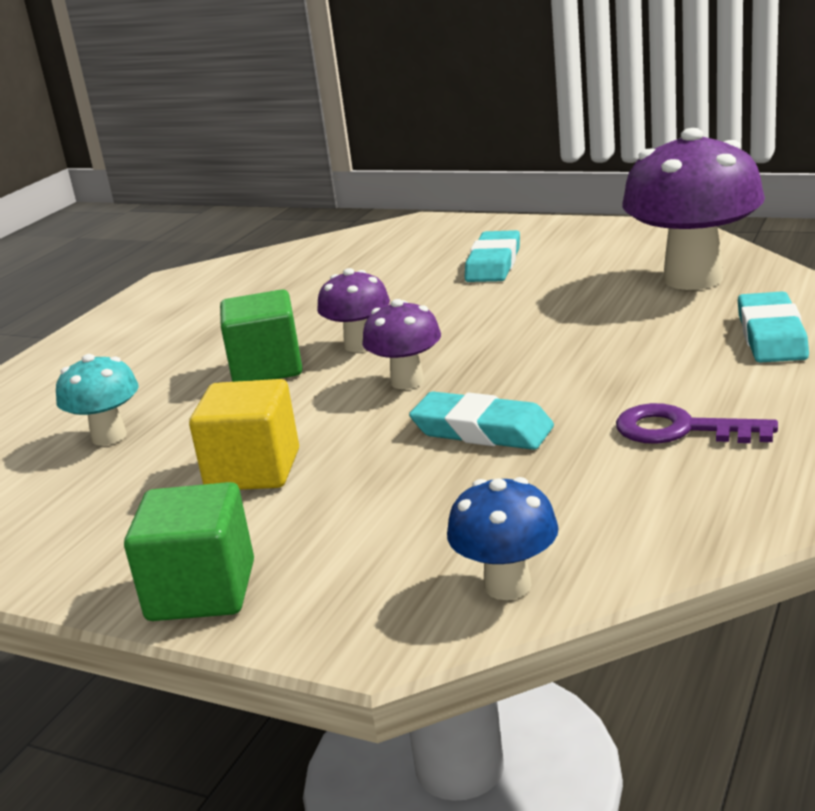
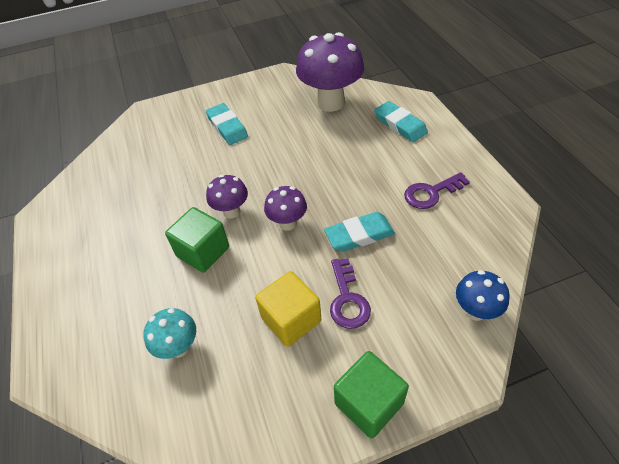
camera: 45 degrees left, 25 degrees up
none -> purple key [330,258,371,329]

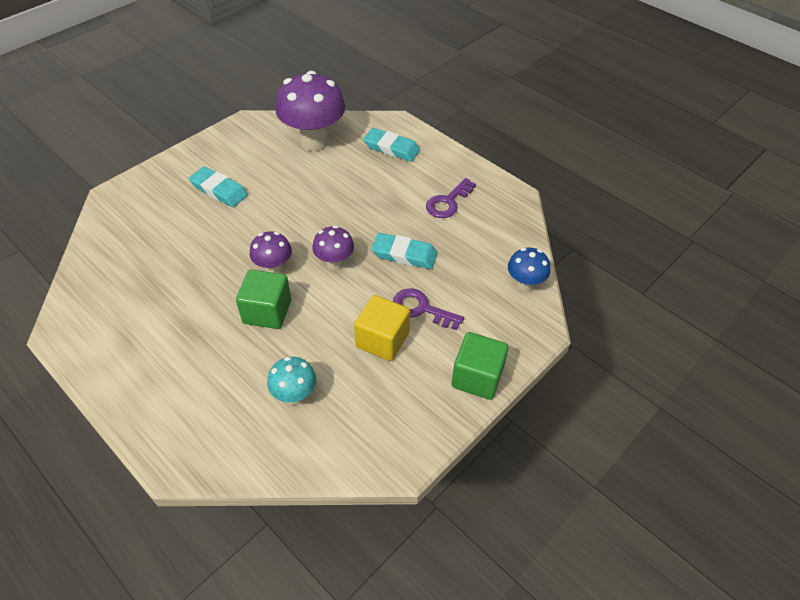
camera: 30 degrees left, 0 degrees up
turquoise eraser [324,212,395,252] -> turquoise eraser turned 60 degrees clockwise [372,233,438,269]
purple key [330,258,371,329] -> purple key turned 150 degrees clockwise [393,288,464,330]

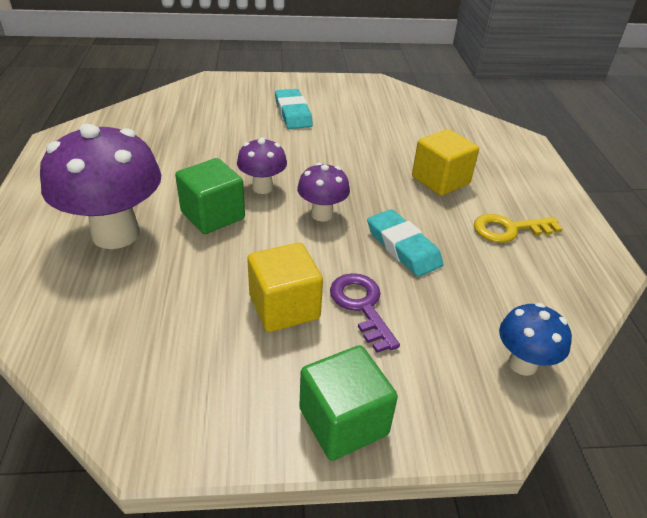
camera: 40 degrees right, 10 degrees down
turquoise mushroom [267,356,316,405] -> none
purple mushroom [275,71,346,151] -> purple mushroom moved to [40,124,161,249]
turquoise eraser [363,128,420,162] -> none
purple key [426,178,476,218] -> yellow key [474,214,562,243]
none -> yellow cube [412,129,479,196]

